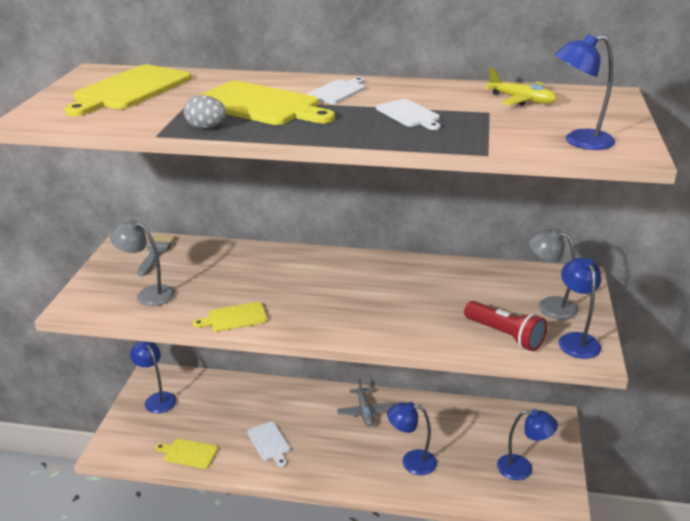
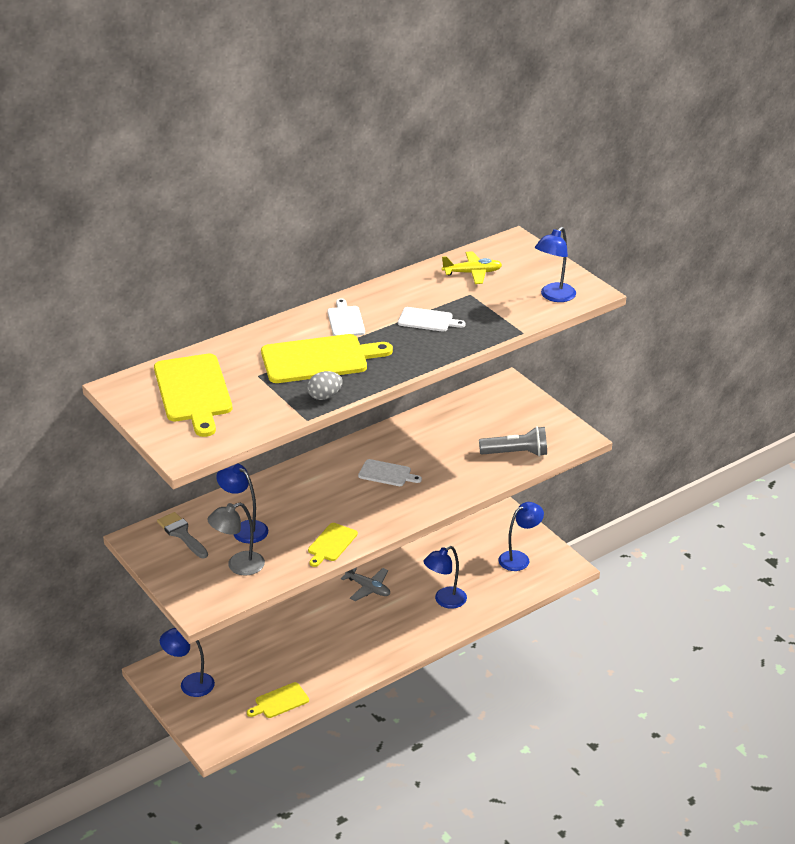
camera: 45 degrees left, 5 degrees up
white cutting board [247,422,290,467] -> white cutting board moved to [358,459,422,486]
red flashlight [464,301,547,351] -> grey flashlight [479,426,547,457]
grey lamp [529,228,578,320] -> none
blue lamp [559,257,601,359] -> blue lamp moved to [216,463,268,543]

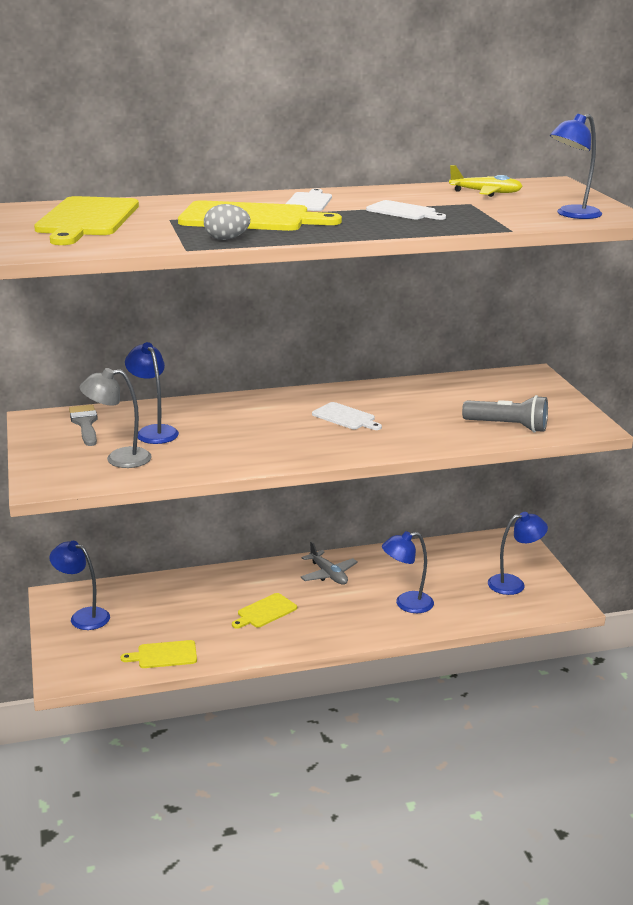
camera: 20 degrees right, 10 degrees down
yellow cutting board [308,523,358,567] -> yellow cutting board moved to [232,593,297,629]

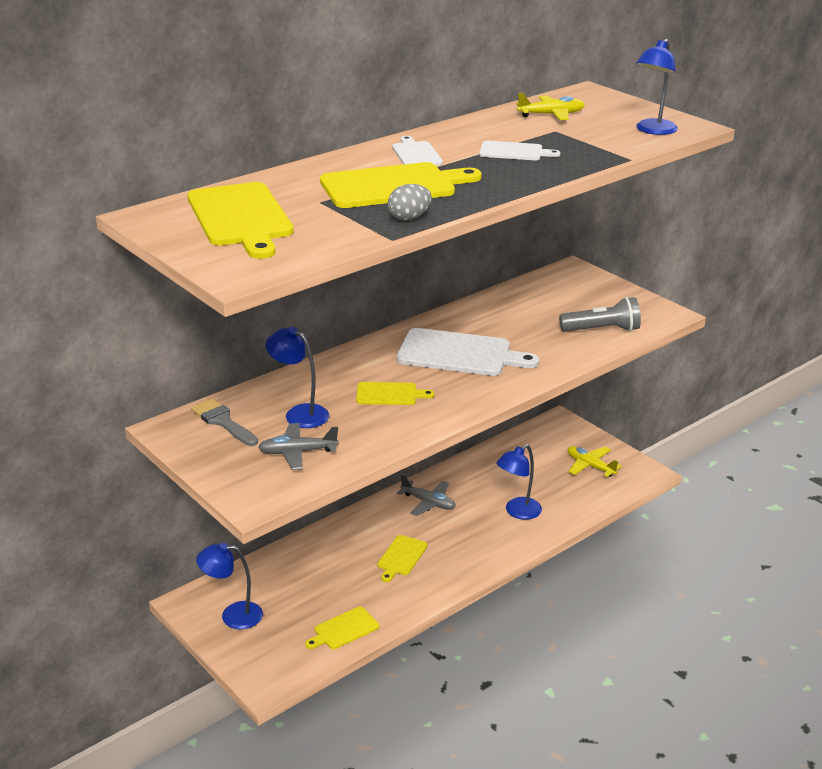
camera: 25 degrees left, 5 degrees up
grey lamp [79,368,152,468] -> grey plane [258,423,339,470]
white cutting board [312,402,382,430] -> white cutting board [396,328,539,376], size x1.89
blue lamp [488,512,548,595] -> yellow plane [568,446,622,477]
none -> yellow cutting board [356,382,435,405]

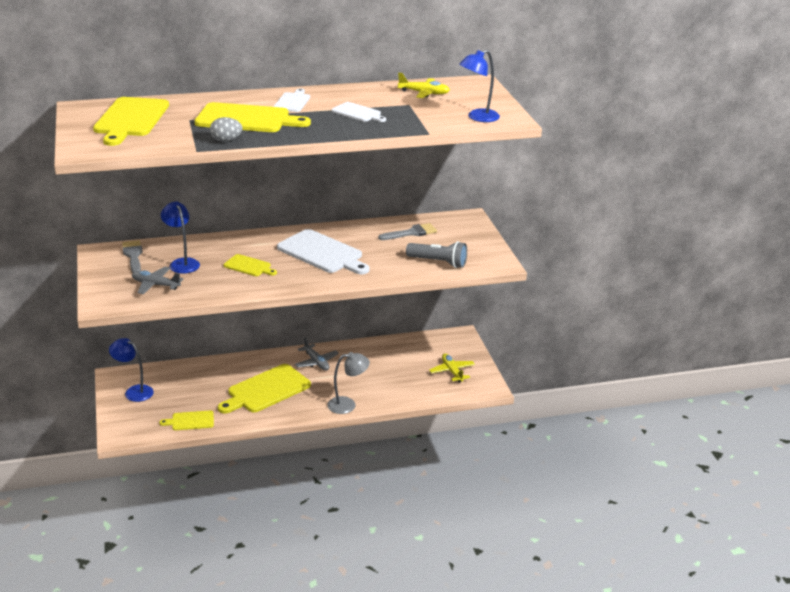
camera: 25 degrees right, 0 degrees up
yellow cutting board [378,535,427,582] -> yellow cutting board [218,364,311,414], size x1.89
blue lamp [496,444,542,520] -> none
none -> grey lamp [327,352,370,414]
none -> grey brush [378,223,437,240]

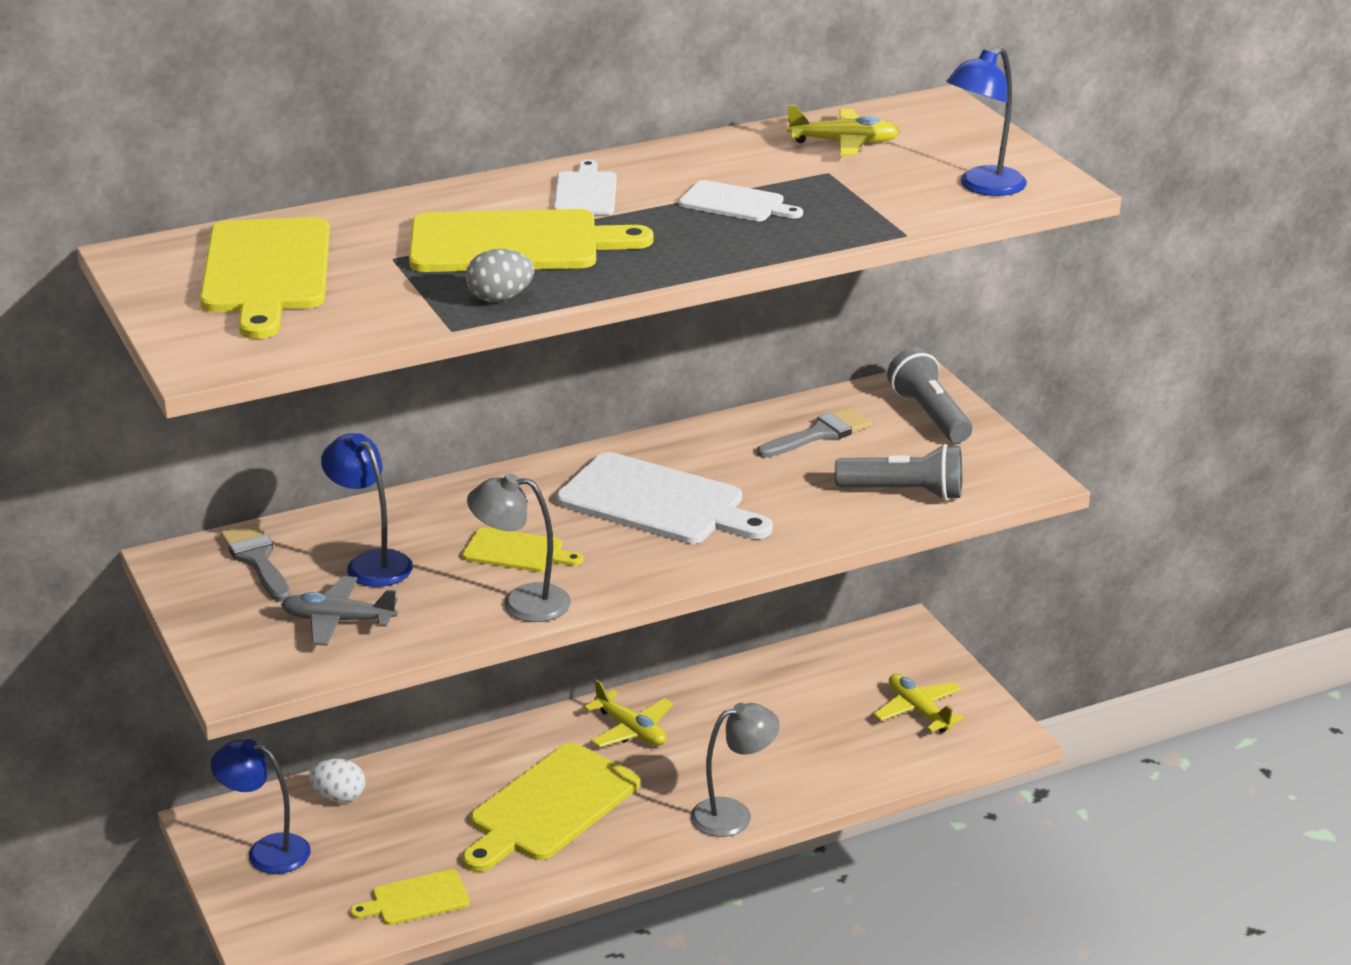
camera: 10 degrees left, 0 degrees up
grey plane [295,337,339,370] -> yellow plane [584,679,673,748]
none -> white egg [309,759,365,802]
none -> grey lamp [467,473,571,622]
none -> grey flashlight [887,348,972,443]

